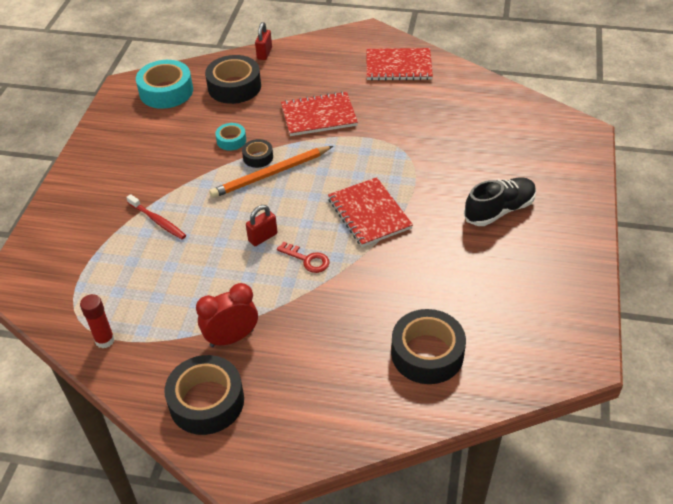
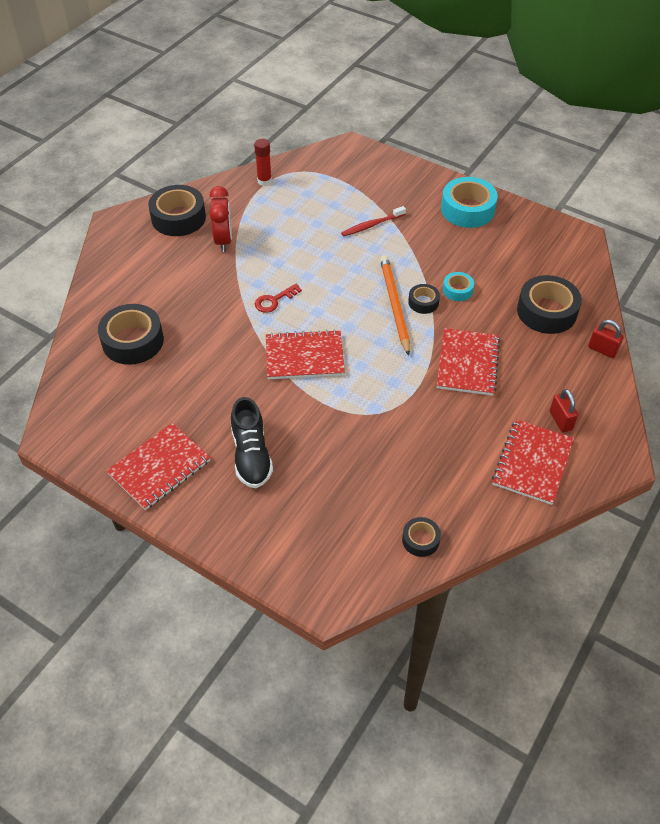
camera: 110 degrees right, 5 degrees up
turquoise tape [136,60,193,109] -> turquoise tape moved to [441,177,498,228]
red padlock [246,205,277,246] -> red padlock moved to [549,389,578,432]
none -> red notebook [106,423,211,510]
none -> black tape [402,517,441,557]

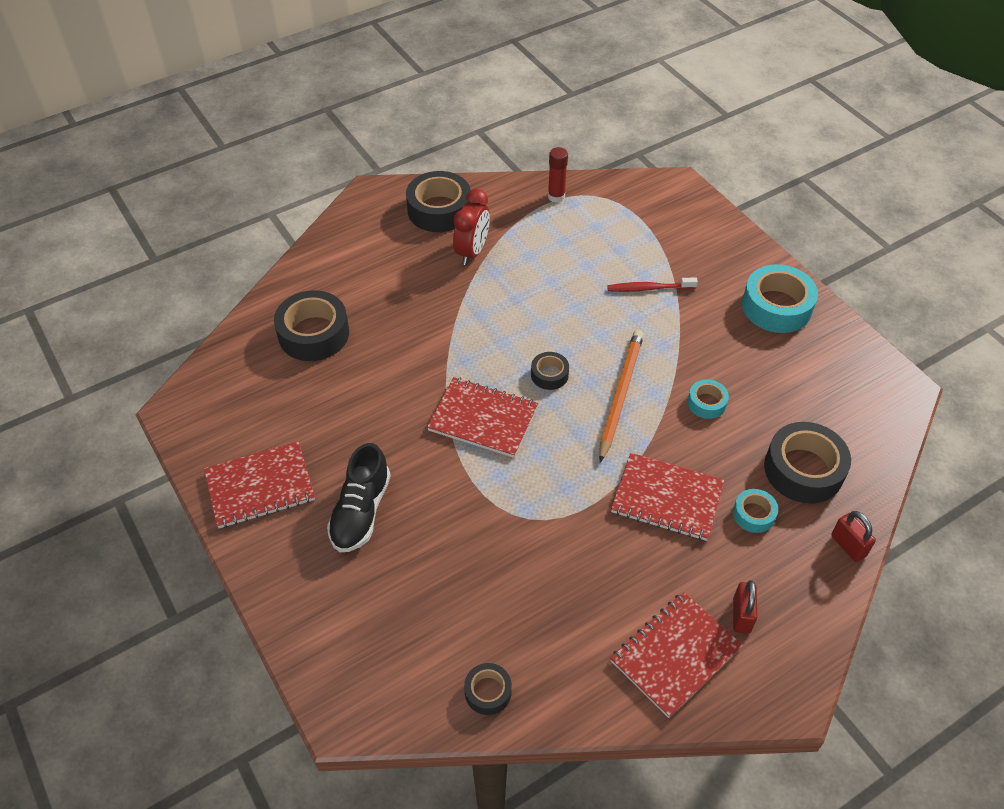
camera: 25 degrees right, 0 degrees up
red key [255,284,302,313] -> none
black tape [408,284,440,314] -> black tape moved to [531,352,569,390]
red notebook [437,328,500,396] -> red notebook turned 75 degrees clockwise [611,453,724,541]
none -> turquoise tape [733,489,778,533]

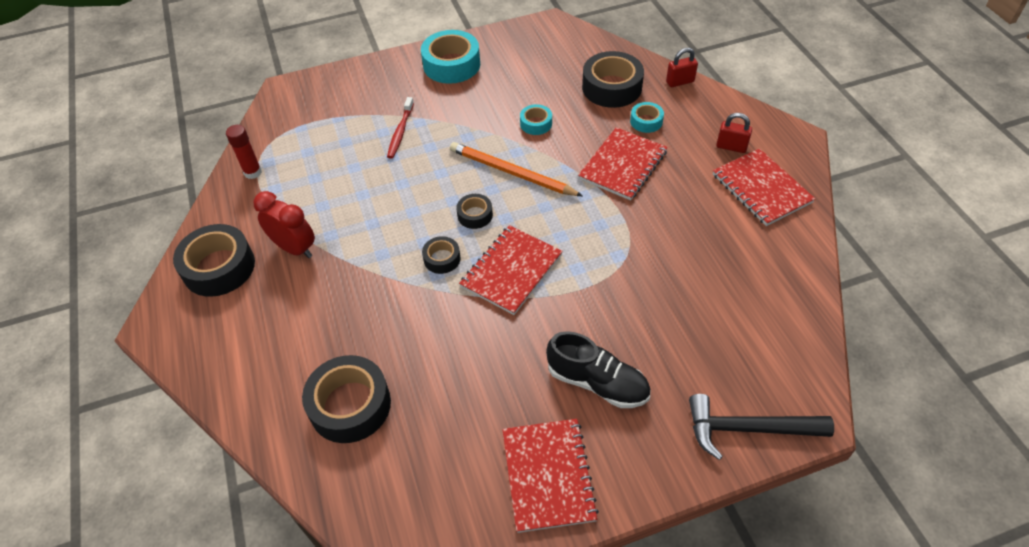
camera: 75 degrees left, 0 degrees up
black tape [464,663,512,715] -> black tape moved to [422,236,460,274]
none -> black hammer [689,394,834,460]

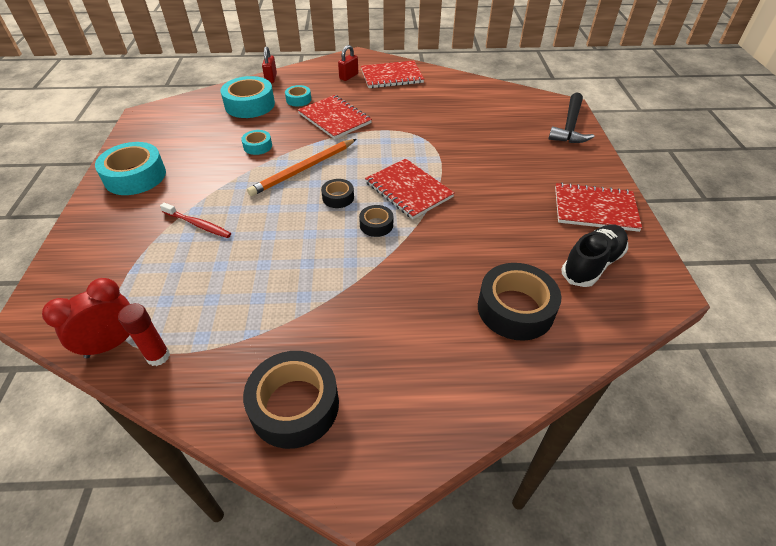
camera: 75 degrees left, 5 degrees down
red clock [254,191,315,258] -> red clock moved to [42,278,130,358]
black shoe [546,331,650,408] -> black shoe moved to [561,224,628,287]
black tape [582,51,644,108] -> turquoise tape [220,76,275,118]

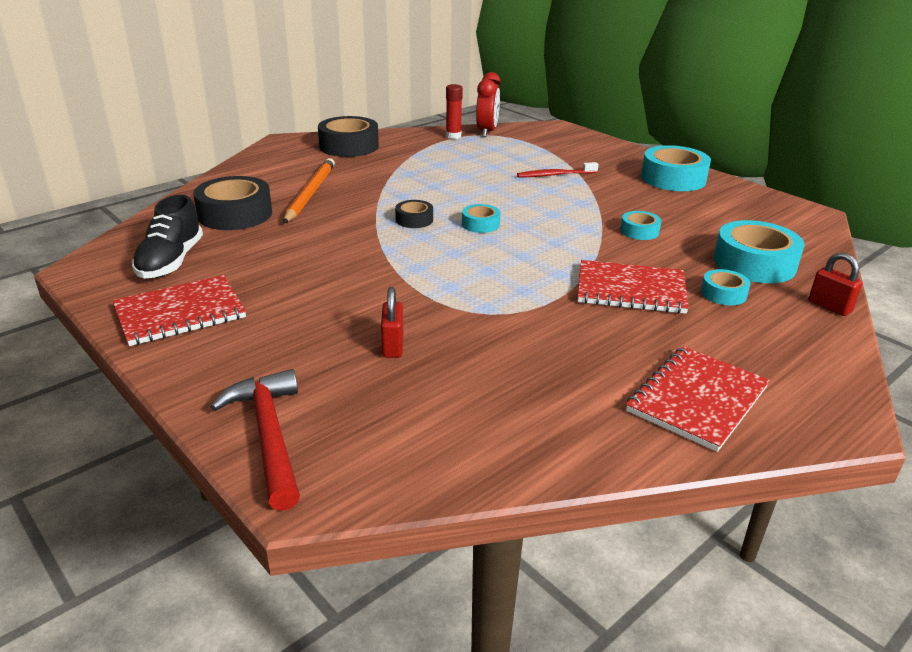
camera: 140 degrees right, 15 degrees down
orange pencil [247,139,356,196] -> orange pencil moved to [283,158,335,223]
black tape [321,179,354,208] -> turquoise tape [462,204,500,233]
red padlock [338,45,358,81] -> red padlock moved to [381,287,403,358]
red notebook [365,159,455,219] -> none
black hammer [548,92,594,143] -> red hammer [211,369,300,511]

